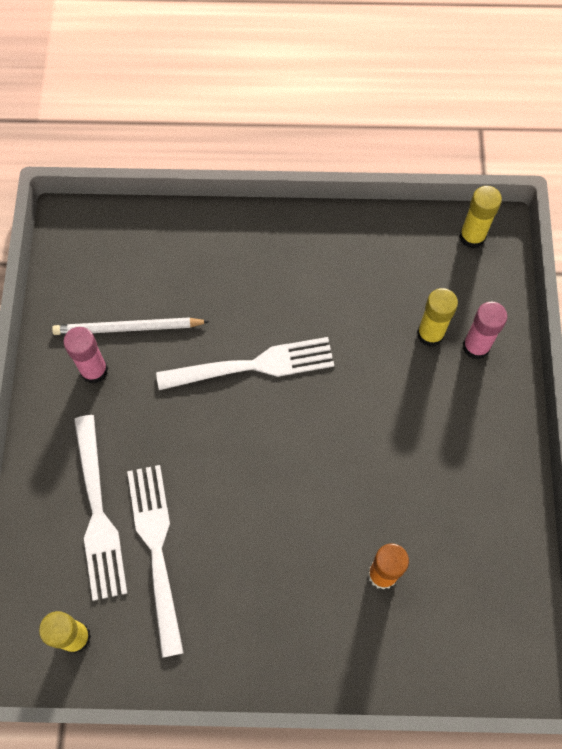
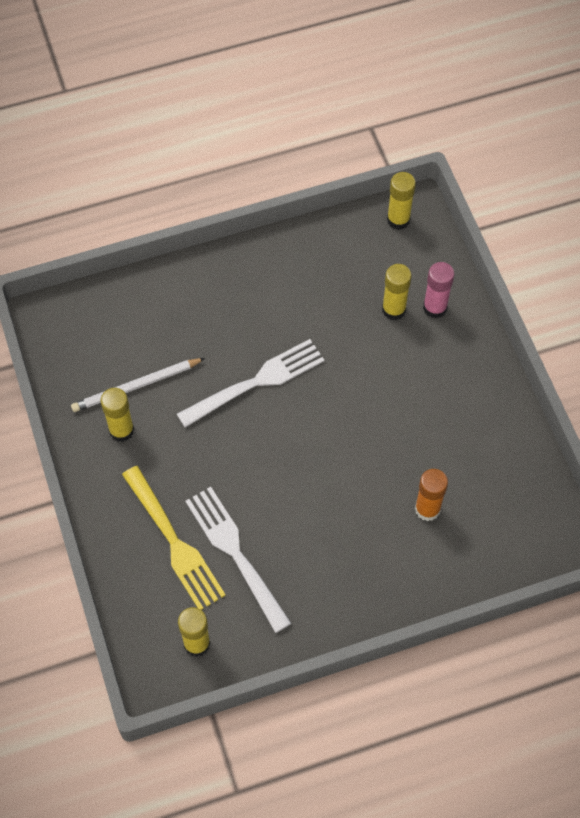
camera: 20 degrees left, 5 degrees down
pink glue stick [63,327,108,384] -> yellow glue stick [101,388,134,442]
white fork [74,415,127,601] -> yellow fork [122,466,226,610]

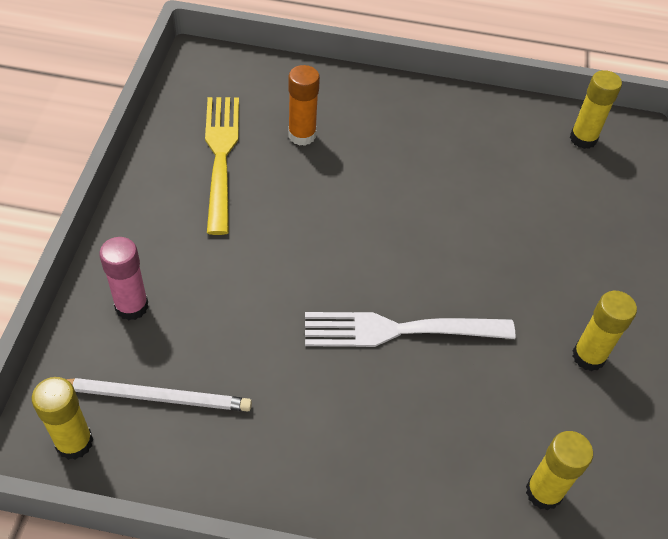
camera: 155 degrees left, 10 degrees down
white pencil [71,358,205,412] -> white pencil moved to [66,378,252,412]
yellow fork [122,466,226,610] -> yellow fork moved to [205,97,239,235]
white fork [185,487,291,633] -> none
yellow glue stick [382,264,412,320] -> yellow glue stick moved to [526,431,593,510]

